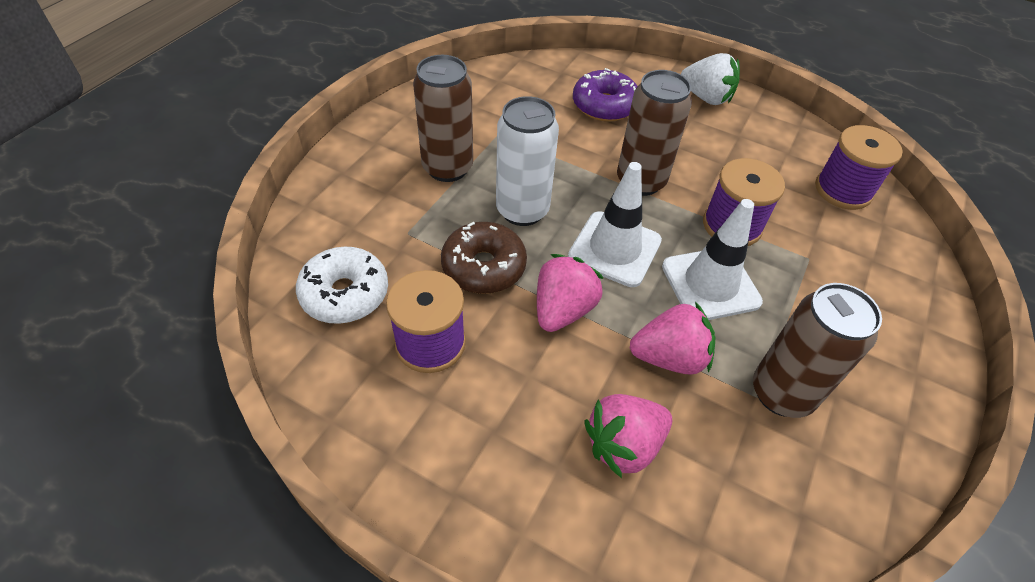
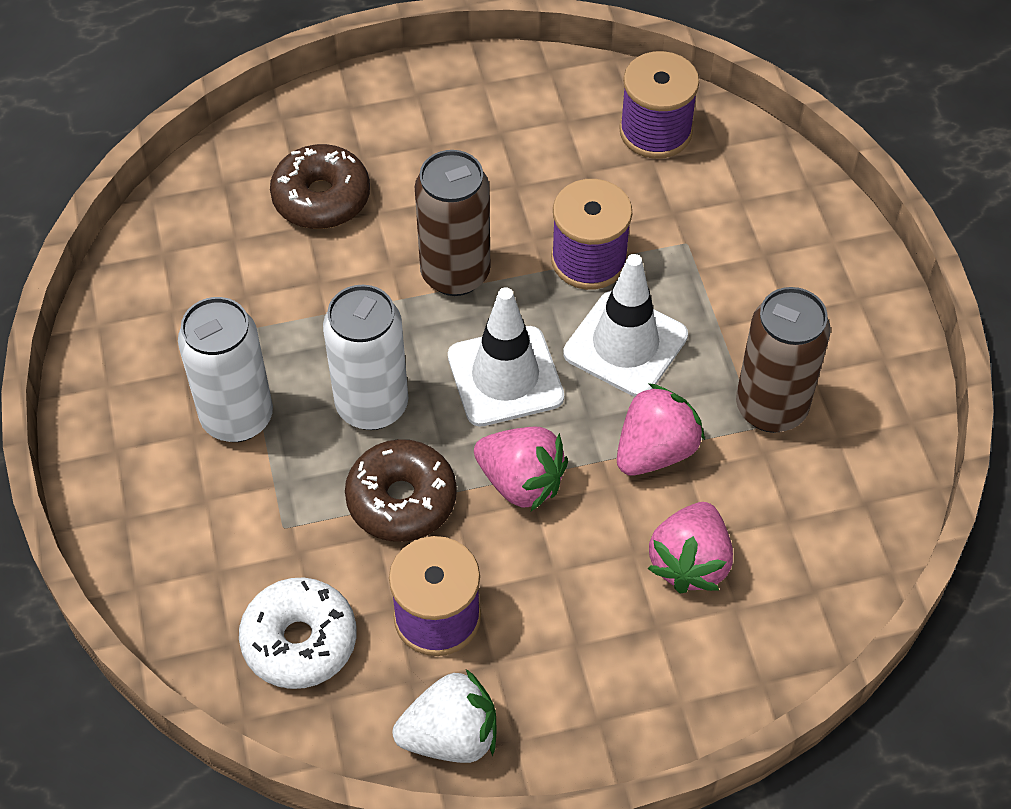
camera: 40 degrees left, 5 degrees up
brown can [413,55,473,182] -> white can [178,297,273,442]
pink strawberry [537,254,603,332] -> pink strawberry turned 135 degrees clockwise [474,427,568,511]
purple donut [573,68,638,122] -> brown donut [270,144,370,229]
white strawberry [681,53,740,105] -> white strawberry moved to [393,669,497,763]

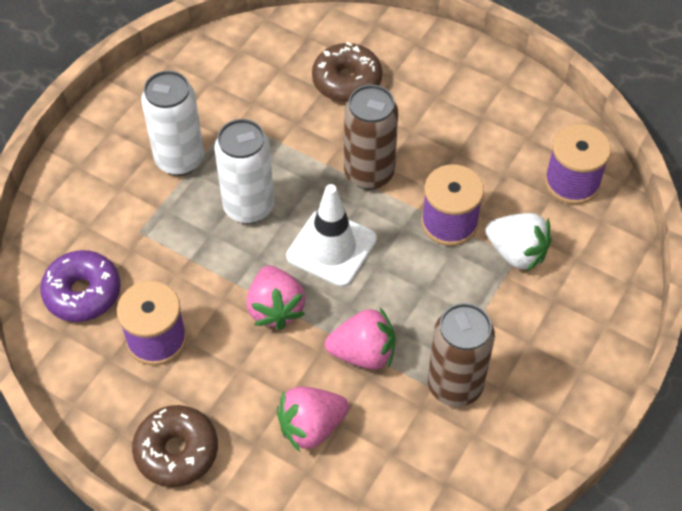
camera: 45 degrees right, 0 degrees up
white donut [239,577,356,689] -> purple donut [40,250,121,322]
brown donut [345,439,457,542] -> brown donut moved to [132,405,218,487]
white strawberry [393,669,497,763] -> white strawberry moved to [485,213,552,272]
white traffic cone [563,254,688,397] -> none

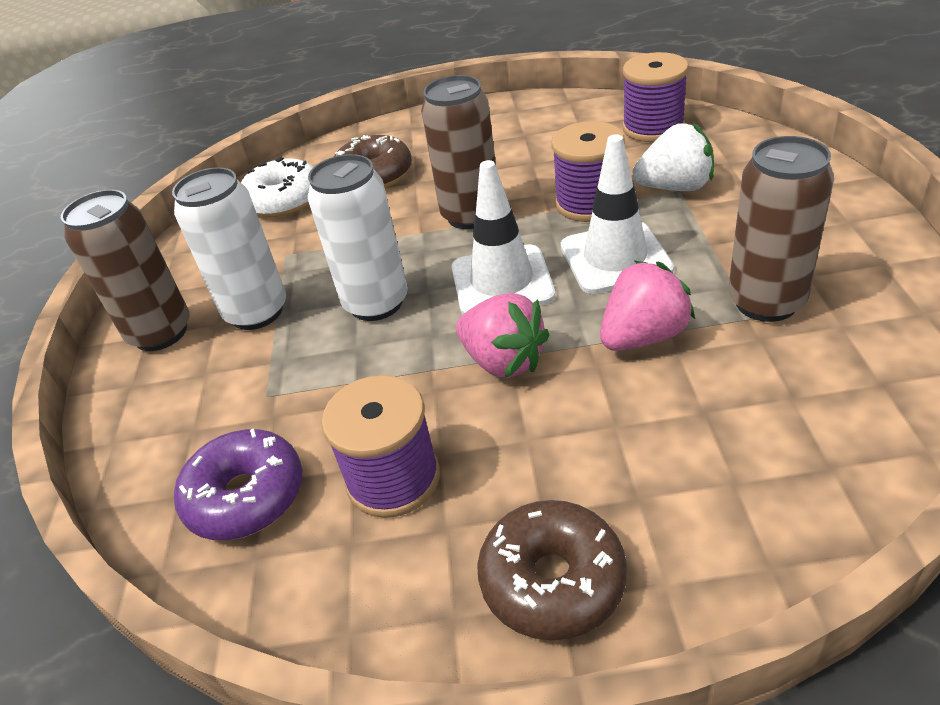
camera: 30 degrees left, 15 degrees down
pink strawberry [277,386,349,452] -> none
none -> brown can [61,189,190,351]
none -> white donut [241,156,313,217]
none -> white traffic cone [561,134,674,294]

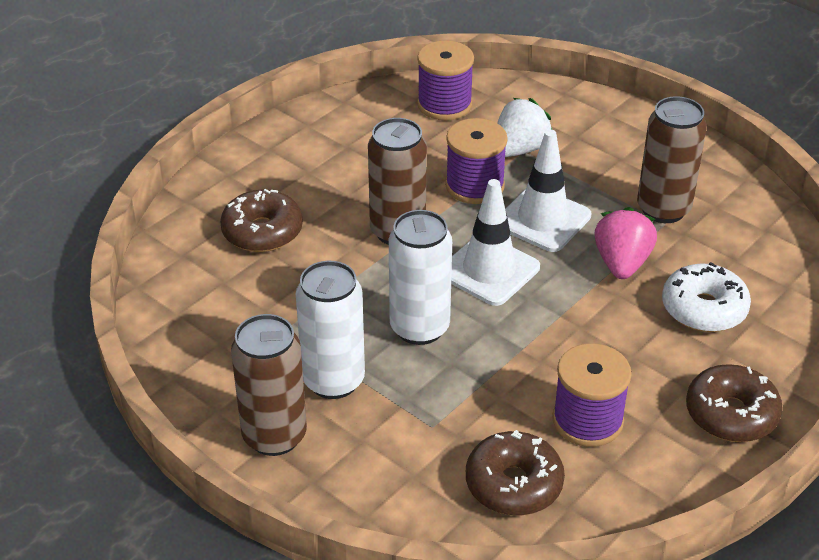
camera: 50 degrees left, 0 degrees up
purple donut [174,429,302,540] -> brown donut [466,430,565,515]
white donut [241,156,313,217] -> white donut moved to [662,262,751,332]
pink strawberry [456,293,550,378] -> none

